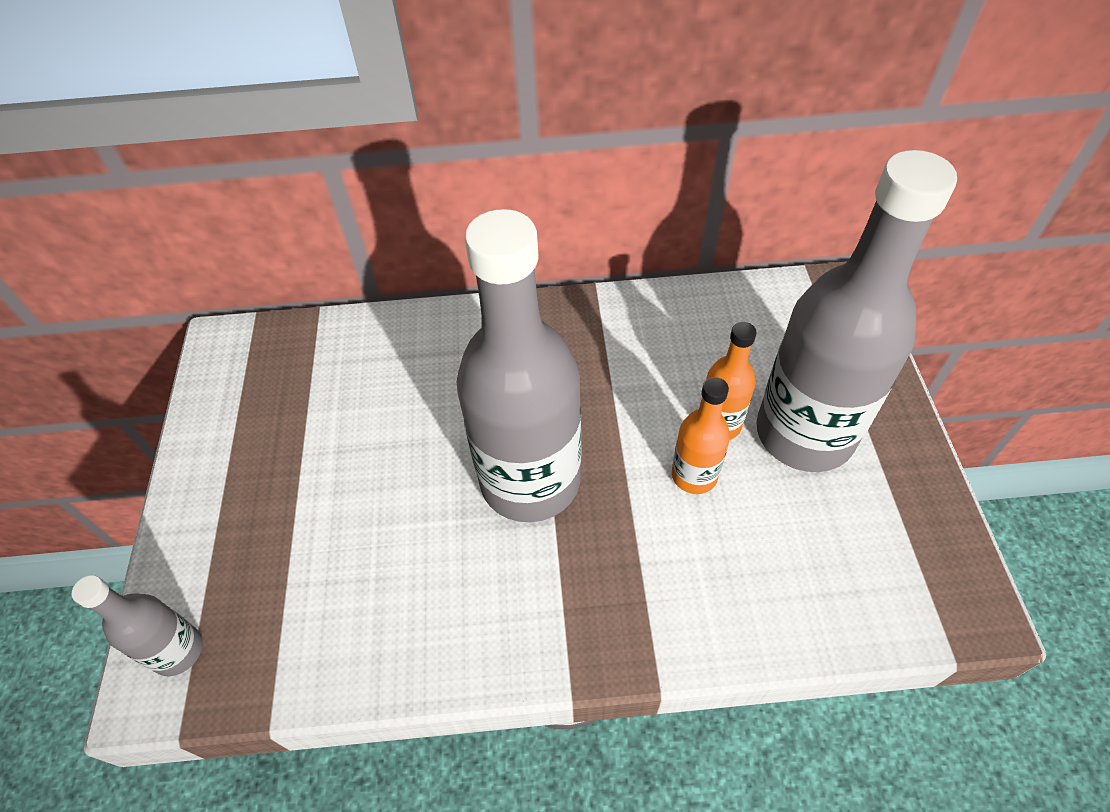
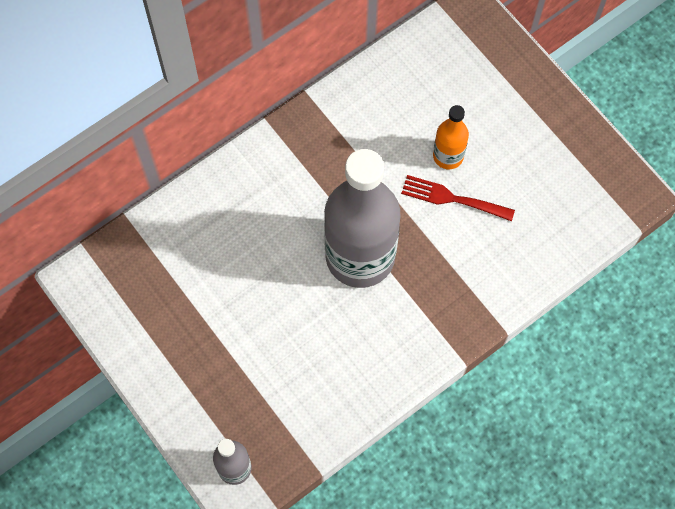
camera: 35 degrees left, 15 degrees up
orange bottle [672,377,730,494] -> red fork [401,175,515,221]
grey bottle [756,150,957,472] -> none

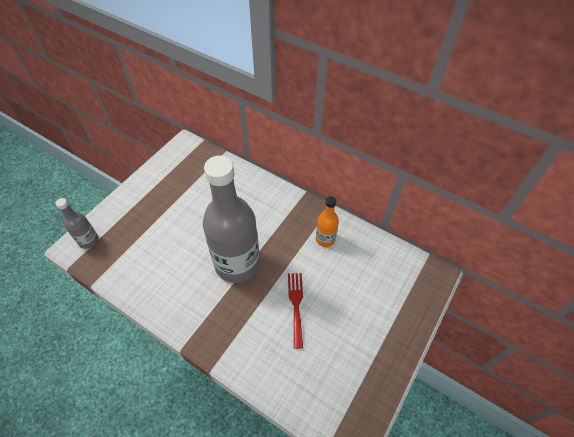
camera: 70 degrees right, 15 degrees down
orange bottle [433,105,469,169] -> orange bottle moved to [316,196,339,247]

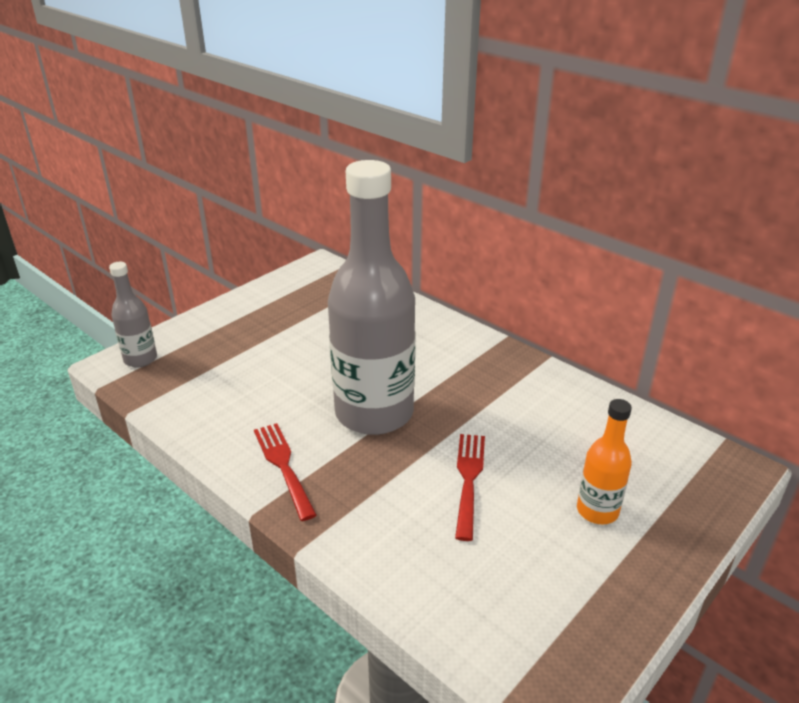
camera: 10 degrees right, 20 degrees down
orange bottle [316,196,339,247] -> orange bottle moved to [577,399,632,525]
none -> red fork [254,423,317,521]

